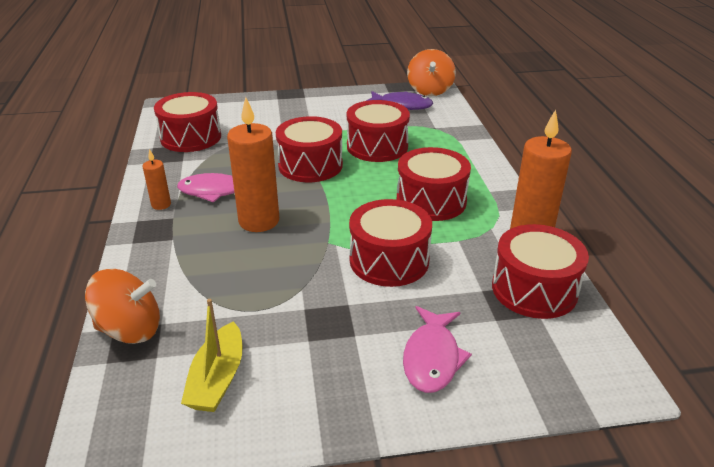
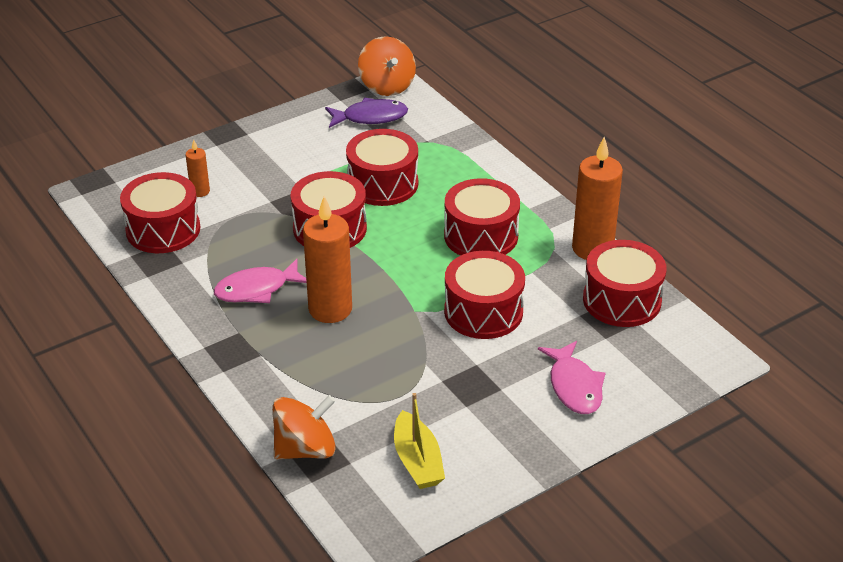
camera: 25 degrees left, 5 degrees up
orange candle [143,149,171,210] -> orange candle moved to [185,139,210,197]

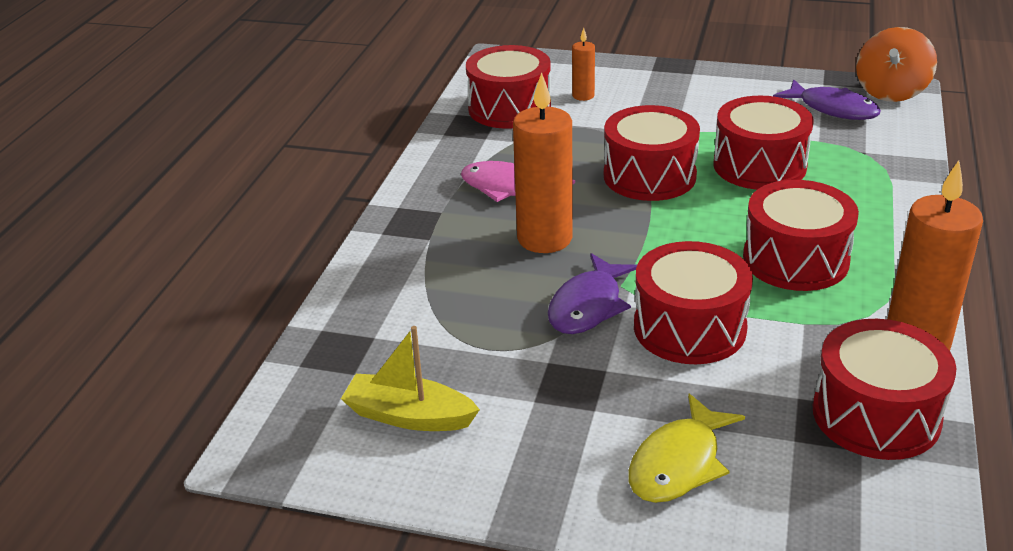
camera: 50 degrees right, 5 degrees down
orange spinning top [272,395,336,459] -> none
yellow boat [394,393,445,489] -> yellow boat turned 75 degrees clockwise [341,326,480,431]
pink fish [538,341,606,414] -> yellow fish [628,394,745,503]
none -> purple fish [548,253,637,334]

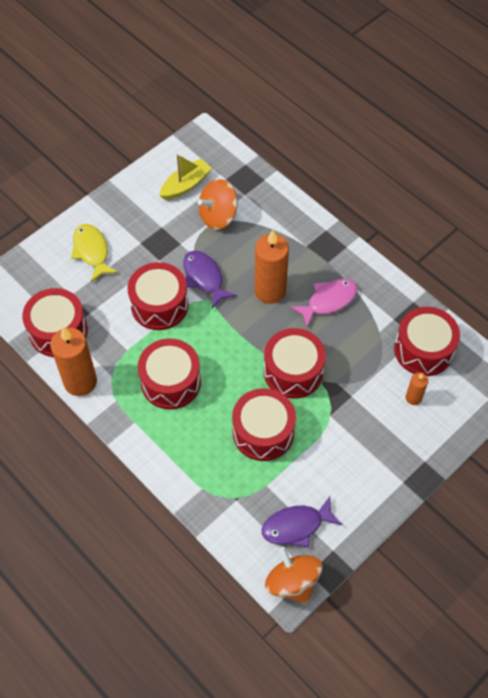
camera: 120 degrees right, 25 degrees up
none -> orange spinning top [198,179,238,230]

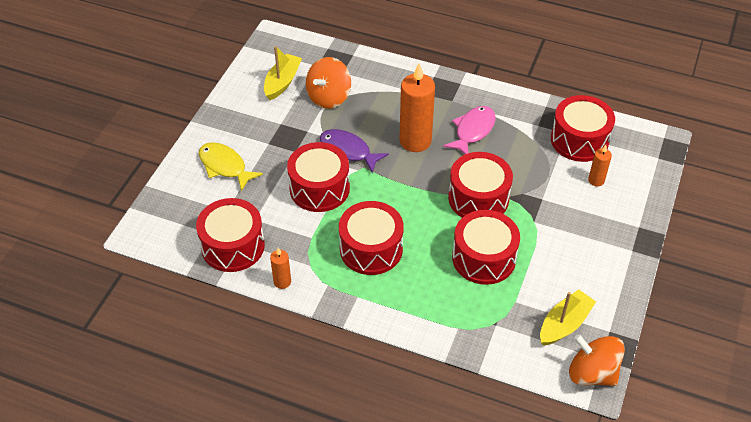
camera: 25 degrees left, 10 degrees down
orange candle [50,327,97,396] -> orange candle [270,248,291,289], size x0.49
purple fish [262,496,342,547] -> yellow boat [540,290,596,346]

